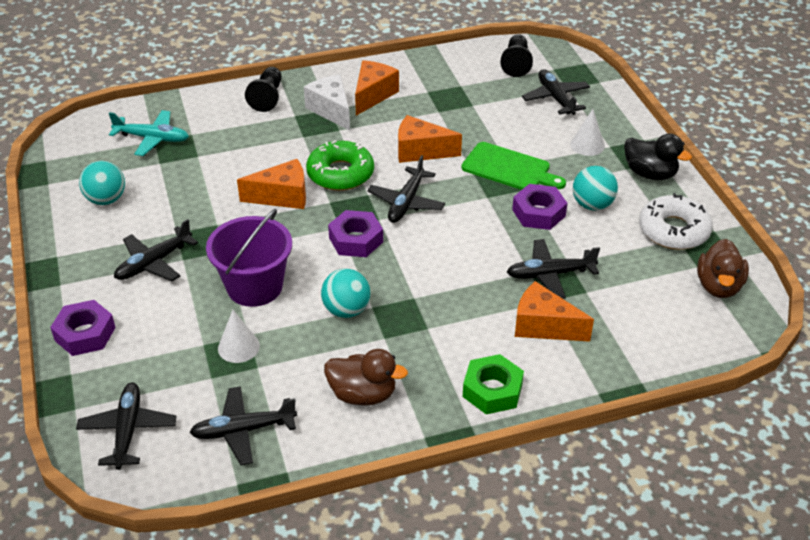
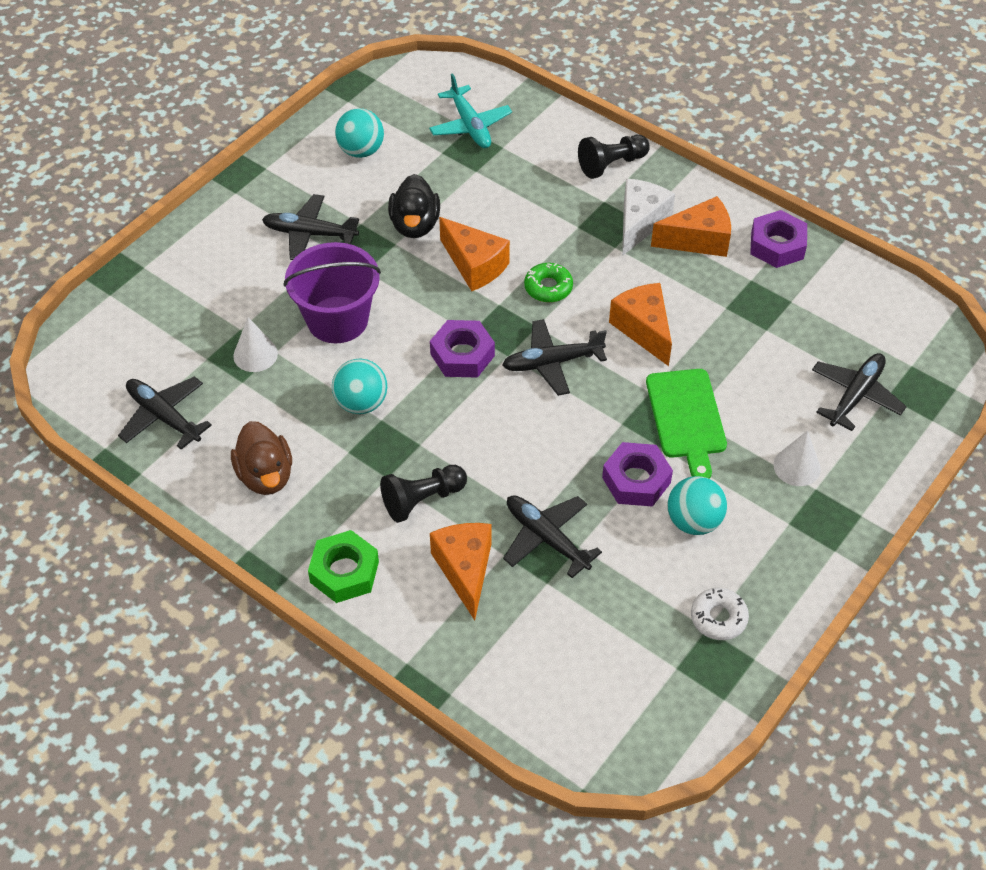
camera: 55 degrees right, 10 degrees up
purple nut [50,300,116,356] -> purple nut moved to [750,210,807,268]
black plane [76,382,177,470] -> none
green donut [306,140,374,191] -> green donut [524,263,573,303], size x0.59
black pawn [500,34,533,77] -> black pawn moved to [380,465,467,523]
black duck [624,133,692,180] -> black duck moved to [388,174,440,238]
white donut [639,193,713,250] -> white donut [691,588,749,640], size x0.59
brown duck [697,239,749,298] -> none

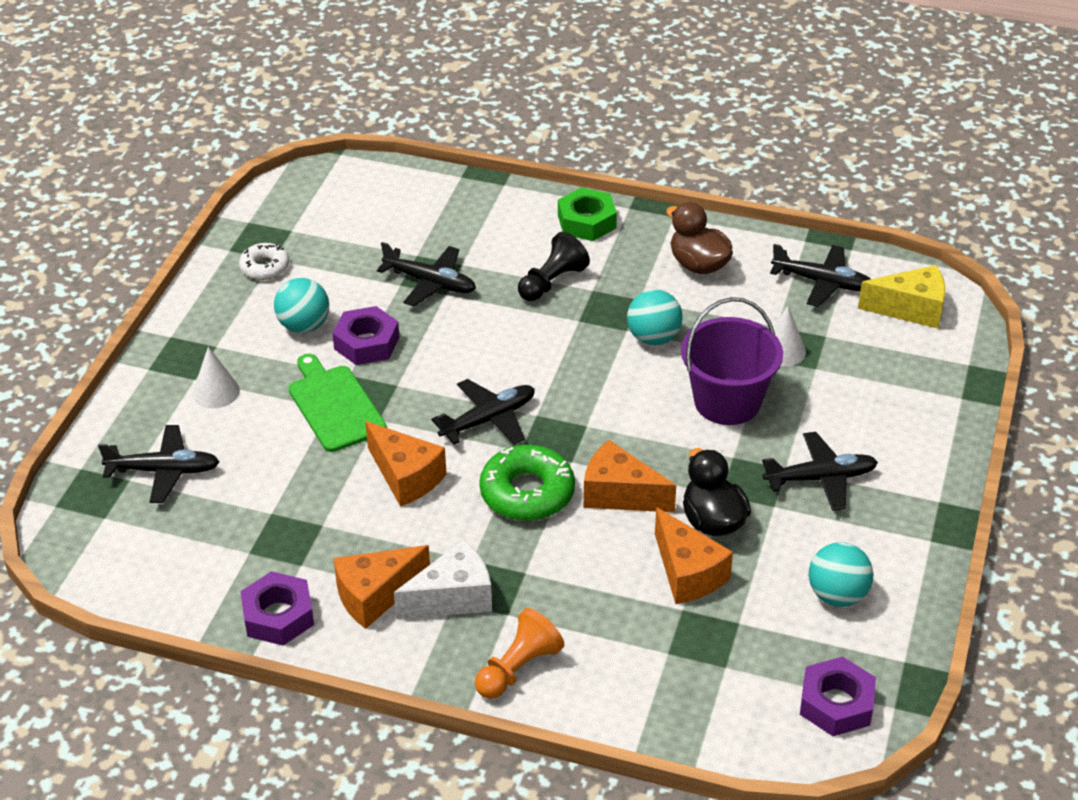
camera: 160 degrees right, 10 degrees down
turquoise plane [429,73,512,148] -> none
purple nut [430,320,495,378] -> purple nut moved to [800,656,876,736]
orange cheese [430,523,491,620] -> orange cheese moved to [655,507,733,604]
green donut [524,263,573,303] -> green donut [479,445,575,521], size x1.68
black pawn [578,135,650,179] -> orange pawn [475,608,564,699]
white cheese [622,179,675,256] -> white cheese turned 120 degrees counterclockwise [394,539,492,619]
black plane [812,353,907,431] -> black plane turned 105 degrees counterclockwise [98,425,219,503]
none -> yellow cheese [858,265,945,329]

